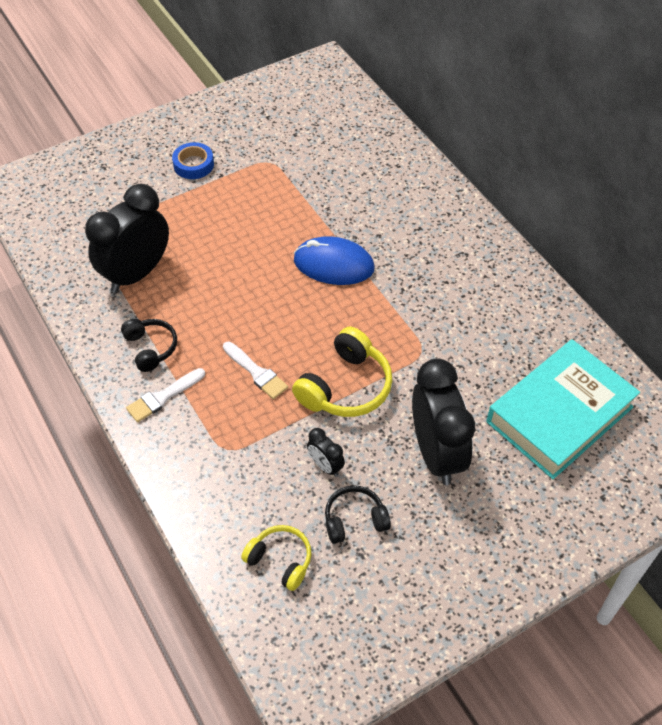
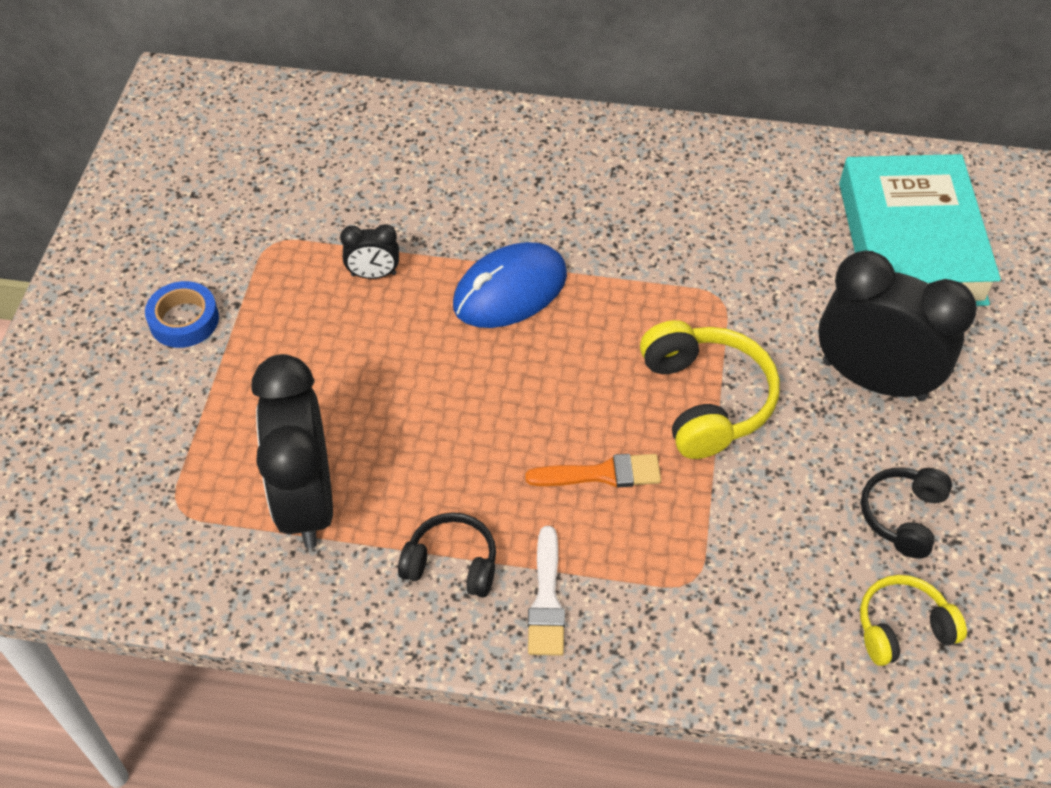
camera: 50 degrees left, 0 degrees up
white brush [223,341,288,399] -> orange brush [525,454,661,487]
black clock [307,428,345,477] -> black clock moved to [340,224,399,279]

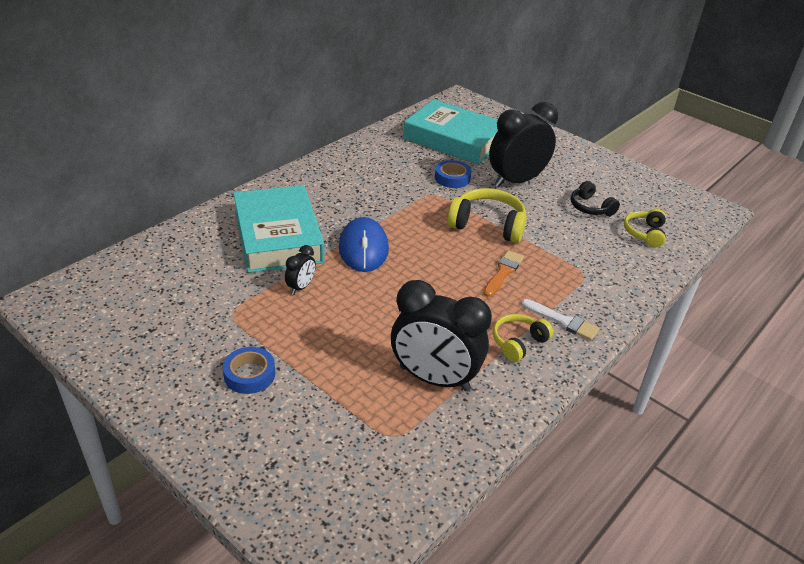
camera: 60 degrees left, 15 degrees down
black headphones [398,512,496,598] -> yellow headphones [493,314,553,362]
none -> turquoise book [233,185,324,273]
none -> blue tape [435,160,471,188]

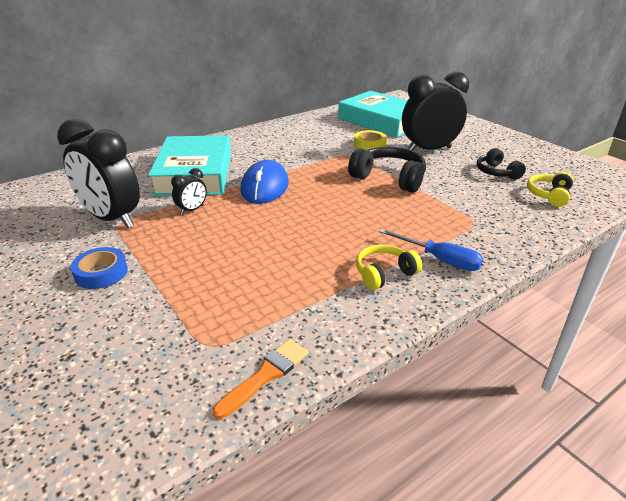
camera: 15 degrees right, 5 degrees down
black clock [391,280,492,391] -> black clock moved to [57,119,140,228]
blue tape [435,160,471,188] -> yellow tape [354,130,387,150]
yellow headphones [447,188,527,243] -> black headphones [348,147,426,193]
orange brush [483,250,524,297] -> orange brush moved to [213,339,308,419]
white brush [521,299,599,341] -> blue screwdriver [379,229,483,271]

